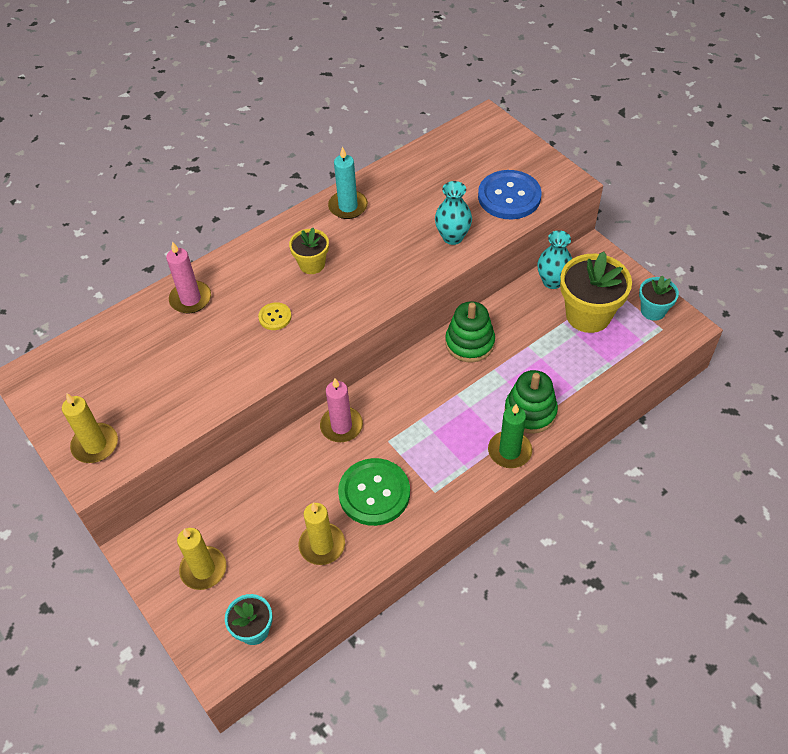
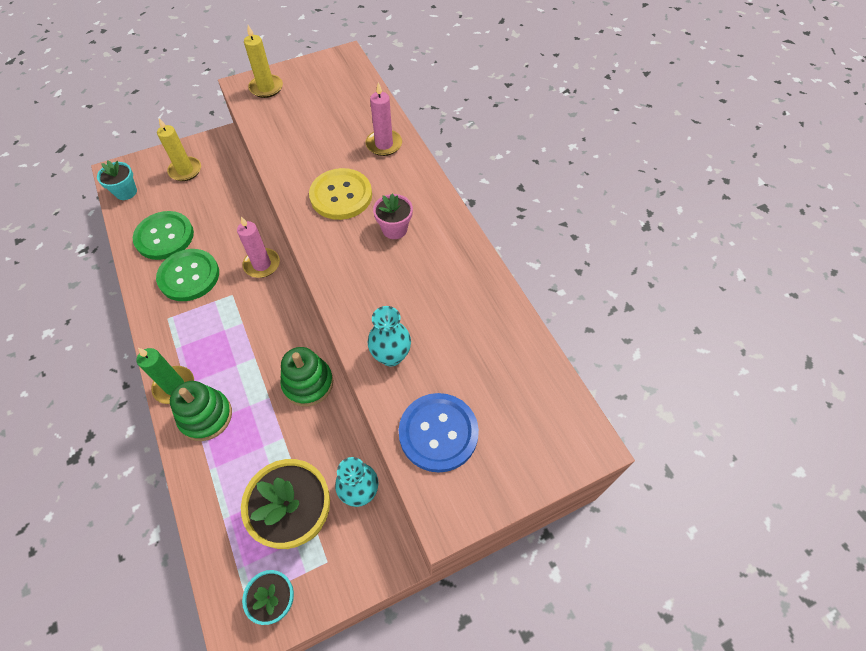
camera: 100 degrees right, 5 degrees up
yellow button [258,302,292,330] -> yellow button [309,168,372,220], size x2.09
yellow flower pot [289,228,329,274] -> pink flower pot [373,194,413,239]
yellow candle [299,503,345,565] -> green button [133,211,194,260]
turquoise candle [328,147,368,219] -> none

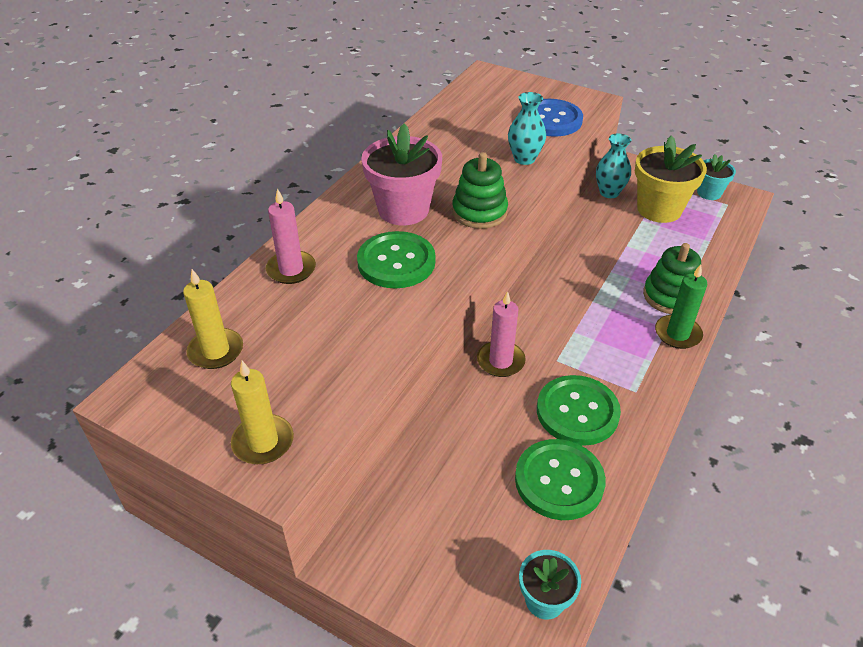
camera: 125 degrees left, 15 degrees down
yellow candle [157,118,201,181] -> yellow candle moved to [183,269,243,369]
green stacking toy [280,347,333,406] -> green stacking toy moved to [452,152,508,229]
yellow button [309,168,372,220] -> green button [357,231,435,288]
pink flower pot [373,194,413,239] -> pink flower pot [361,123,442,225], size x1.80

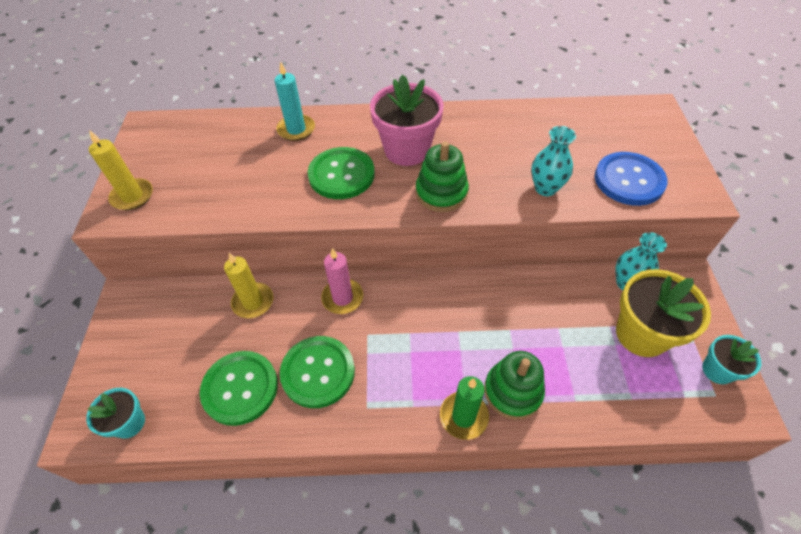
camera: 60 degrees right, 10 degrees up
yellow candle [183,269,243,369] -> yellow candle moved to [224,253,273,318]
pink candle [266,188,316,284] -> turquoise candle [275,62,315,141]

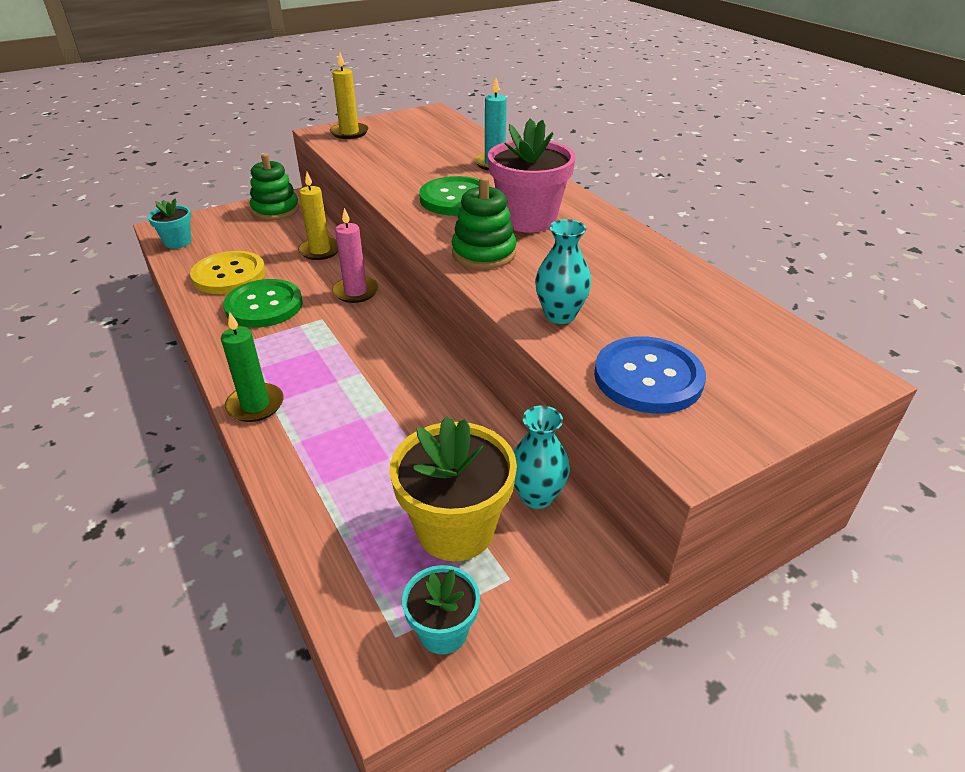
camera: 60 degrees right, 15 degrees down
green button [200,351,278,426] -> yellow button [190,251,266,294]
green stacking toy [484,351,545,420] -> green stacking toy moved to [250,153,299,220]

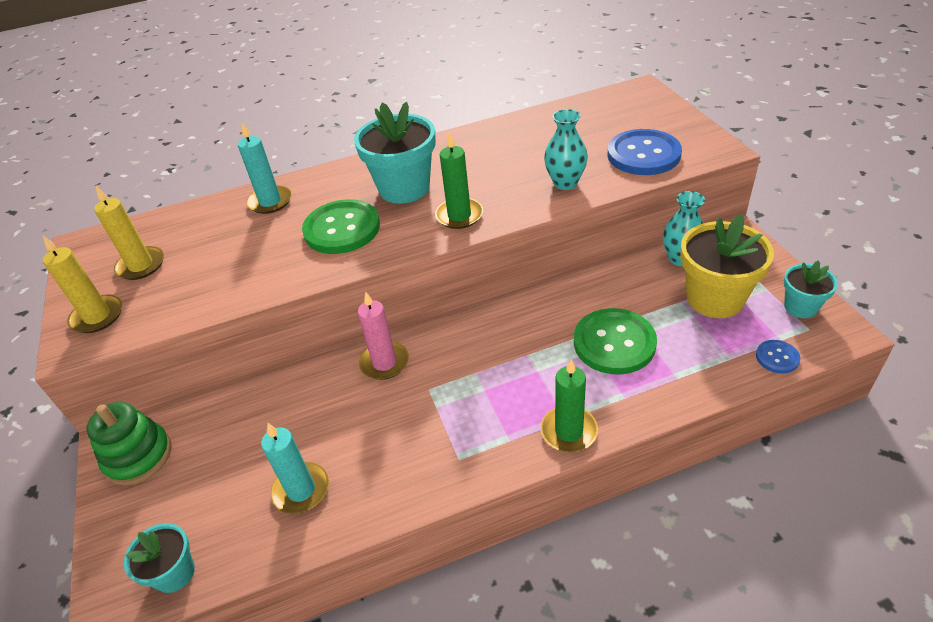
camera: 75 degrees left, 5 degrees up
yellow button [190,251,266,294] -> turquoise candle [261,423,329,514]
green button [223,279,303,328] -> green button moved to [574,308,657,375]
yellow candle [298,172,338,260] -> yellow candle moved to [94,186,164,280]
green stacking toy [452,177,517,269] -> green candle [435,132,483,229]
pink flower pot [488,118,575,233] -> turquoise flower pot [354,102,436,204]
none -> blue button [756,340,800,374]

